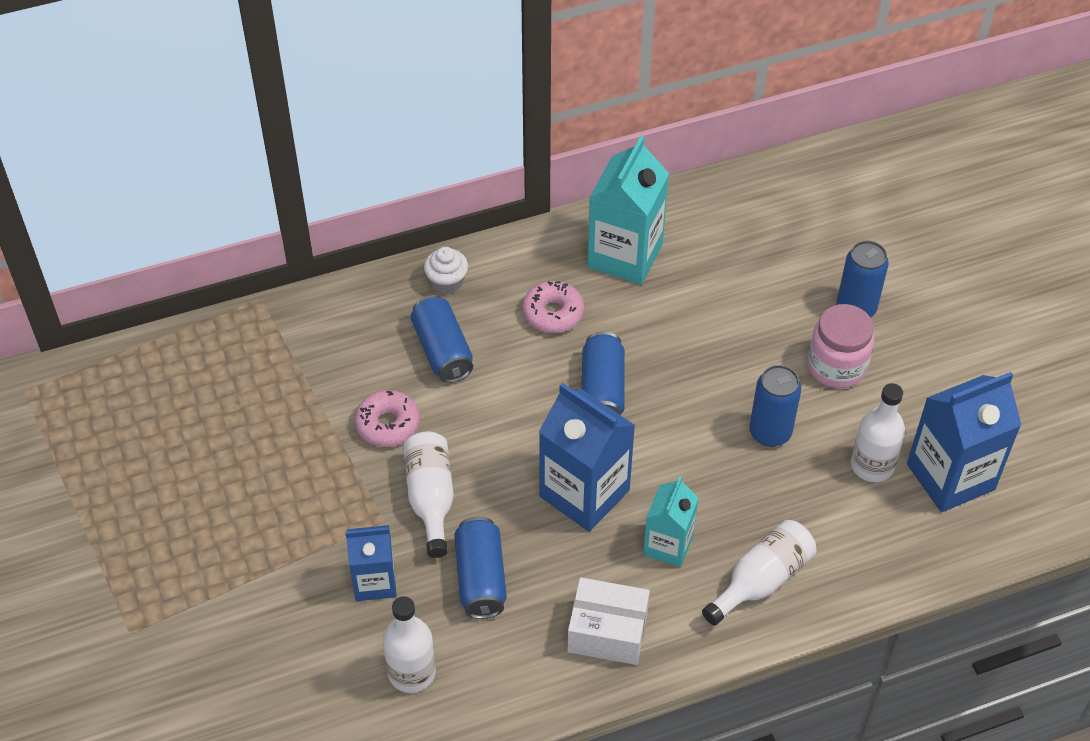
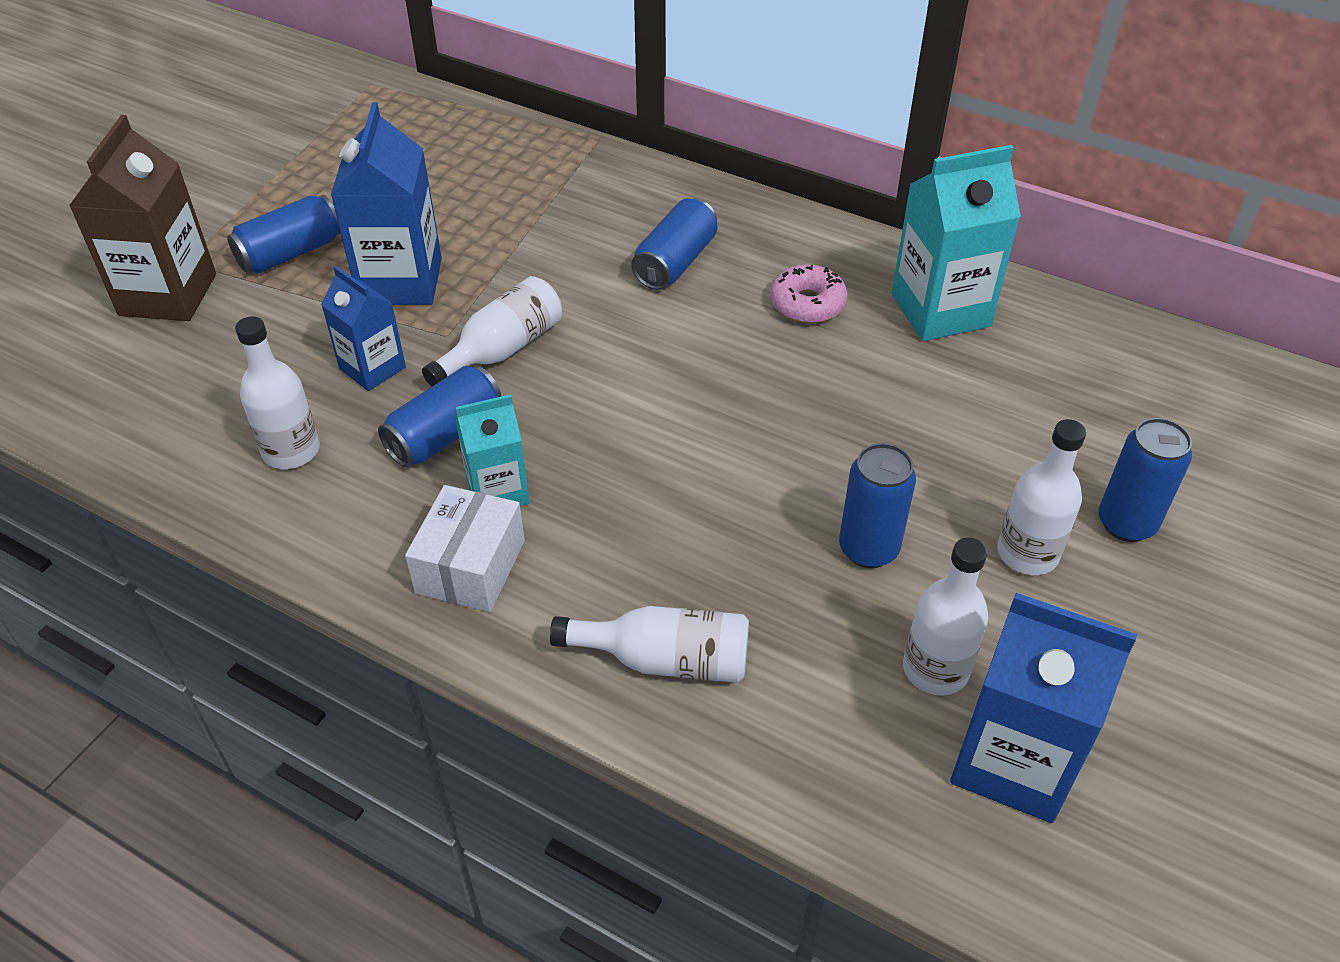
camera: 50 degrees right, 5 degrees down
pink donut [355,390,420,447] -> none
white cupcake [424,247,468,294] -> none
blue carton [539,382,635,532] -> blue carton moved to [331,102,442,305]
white box [567,577,650,665] -> white box turned 45 degrees clockwise [405,485,525,612]
blue can [582,332,625,415] -> blue can moved to [227,195,341,274]
turquoise carton [643,476,699,567] -> turquoise carton moved to [455,394,529,506]
pink jar [808,304,874,388] -> white bottle [997,419,1086,575]
none -> brown carton [69,115,216,321]

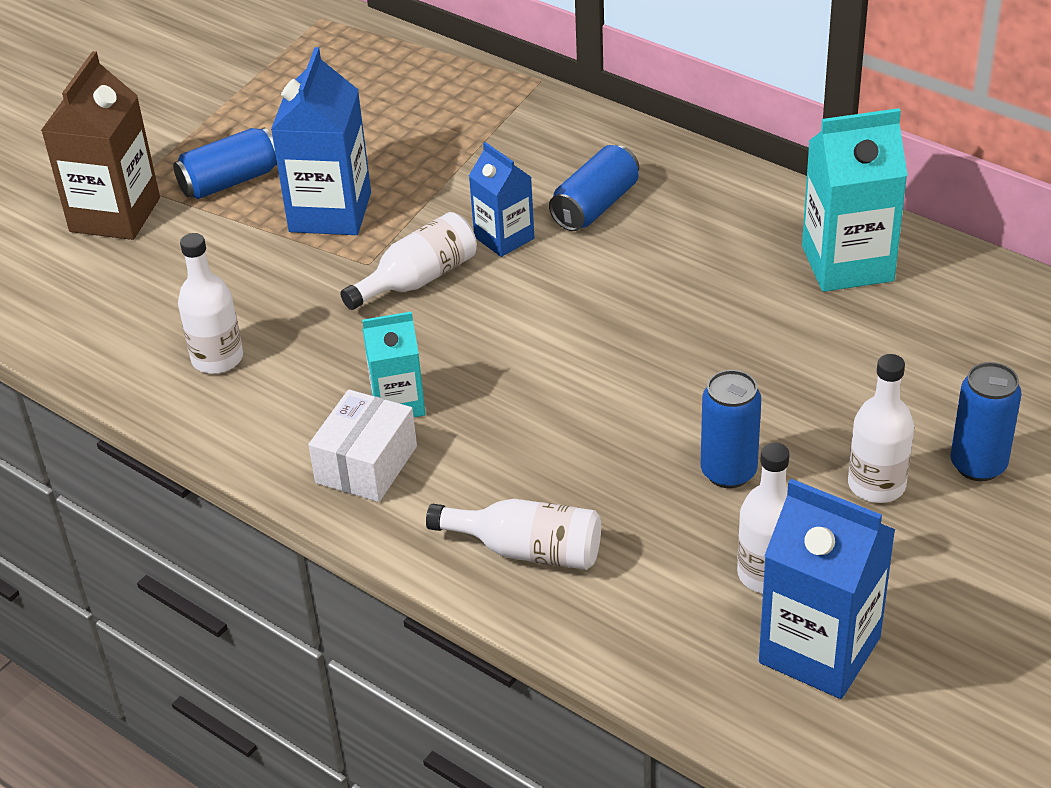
camera: 10 degrees right, 5 degrees down
blue carton [321,266,406,391] -> blue carton moved to [469,142,534,257]
blue can [378,366,501,468] -> none
pink donut [770,264,848,324] -> none

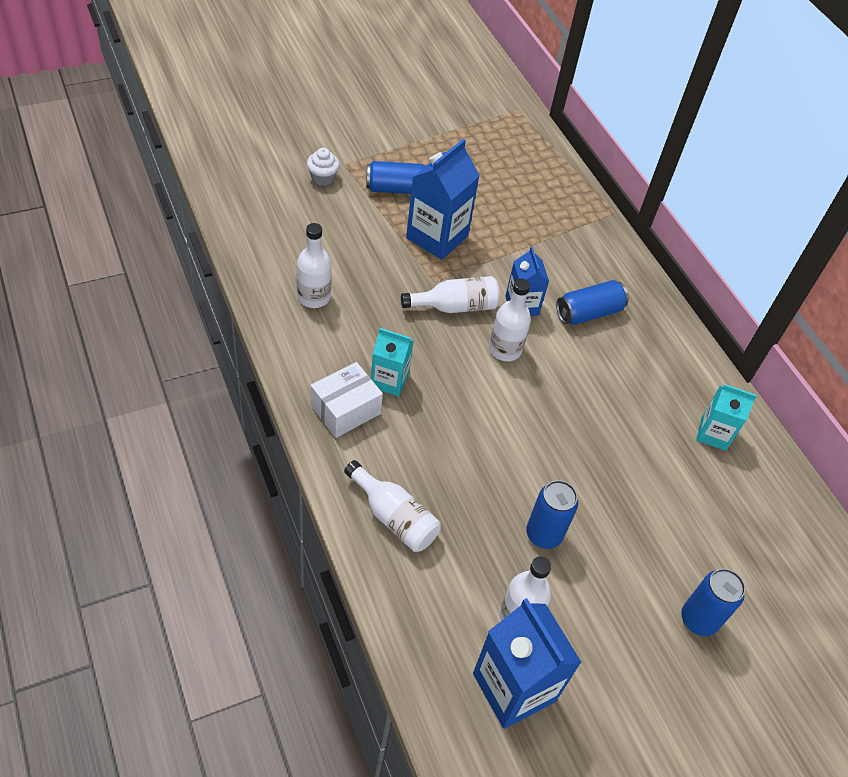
camera: 20 degrees right, 10 degrees up
brown carton [41,51,160,240] -> white cupcake [307,148,340,186]
turquoise carton [802,108,908,292] -> turquoise carton [696,384,757,451], size x0.60
white bottle [848,354,914,503] -> white bottle moved to [489,278,531,361]

